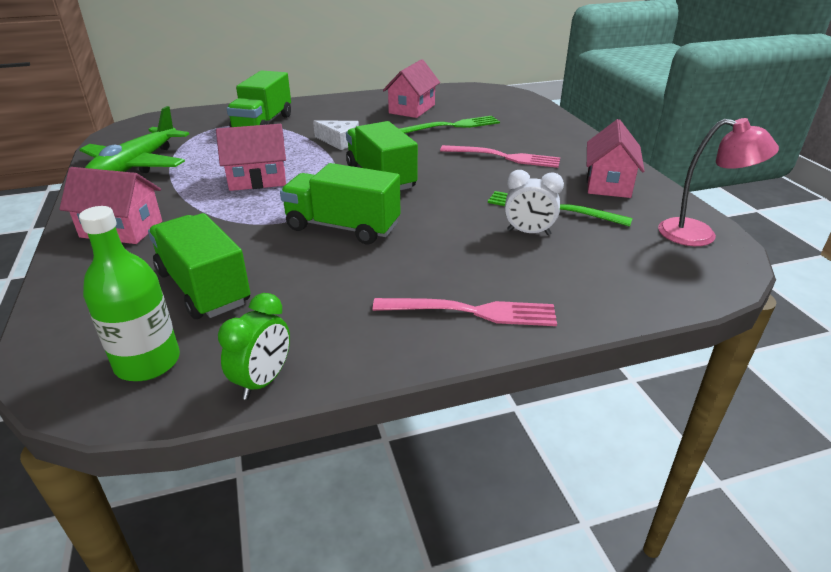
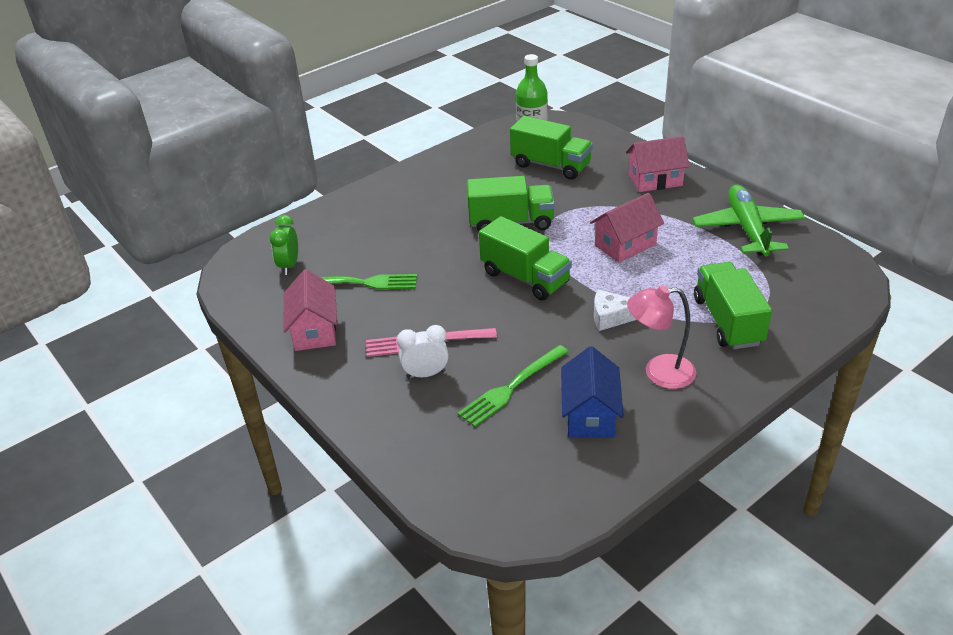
camera: 160 degrees right, 5 degrees up
green clock [218,293,290,400] -> green clock moved to [270,215,298,275]
pink fork [373,298,557,326] -> none
pink house [383,59,440,118] -> blue house [561,346,624,438]
white clock [505,170,564,235] -> white clock moved to [397,325,448,378]
pink lamp [658,118,779,246] -> pink lamp moved to [627,285,696,389]

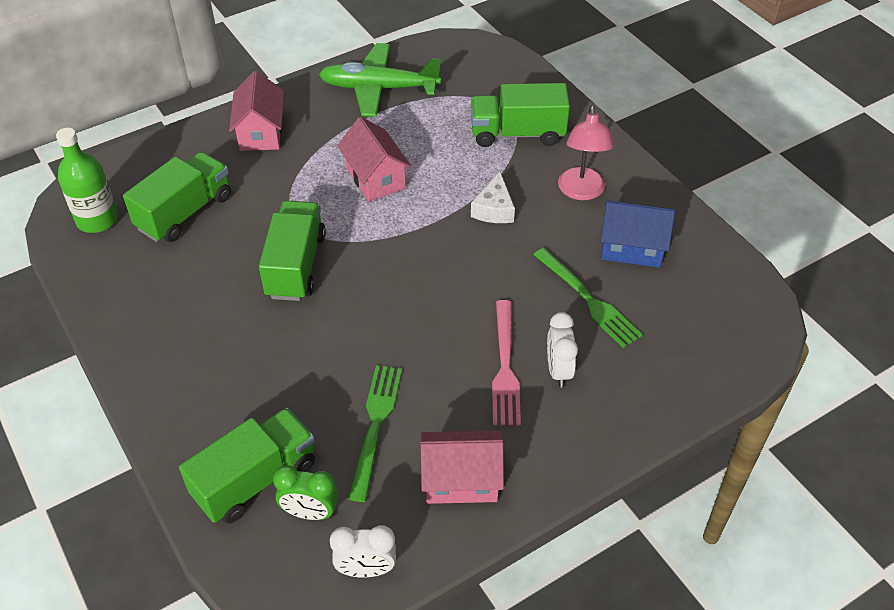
camera: 85 degrees left, 10 degrees up
green truck [479,216,572,301] -> green truck moved to [179,408,315,523]
none -> white clock [330,525,396,578]

